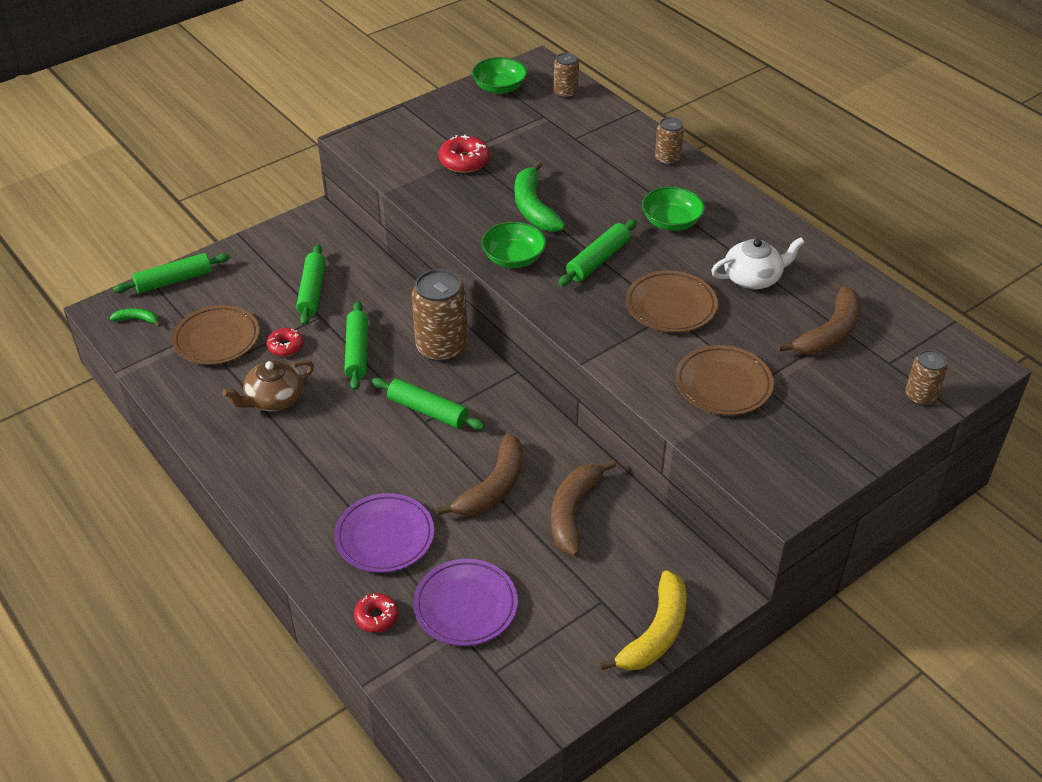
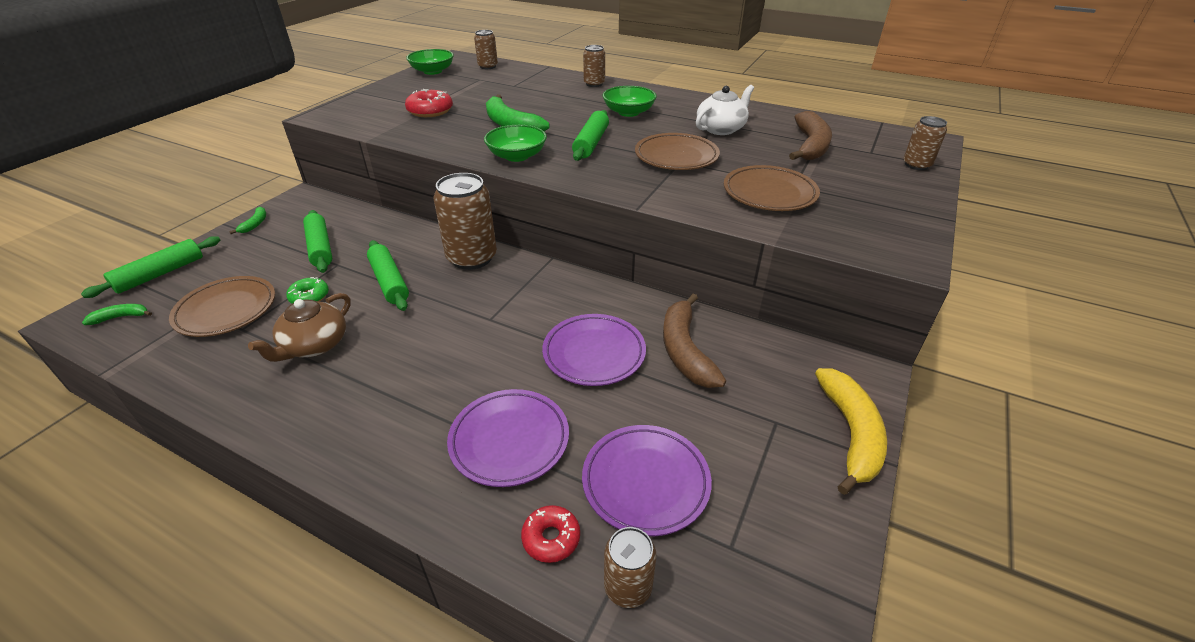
camera: 25 degrees left, 5 degrees down
red donut [266,328,304,356] -> green donut [286,277,329,304]
green rolling pin [372,378,485,430] -> none
brown banana [436,433,523,516] -> purple plate [542,314,646,386]
none -> green banana [229,207,266,234]
none -> brown can [604,527,657,608]

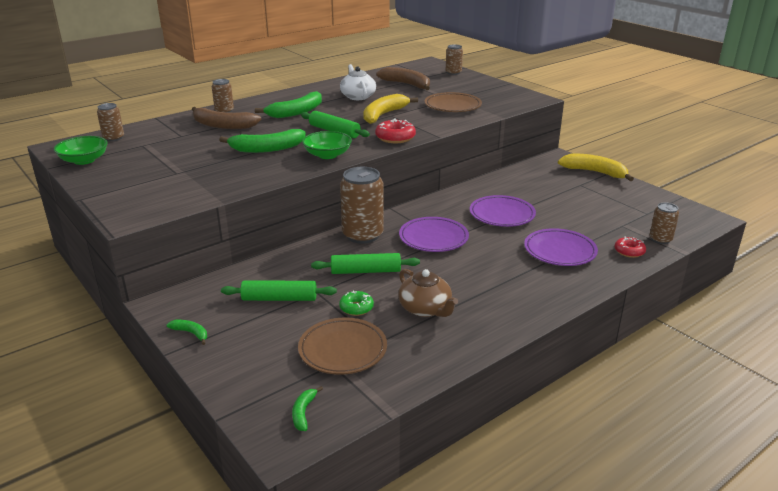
camera: 65 degrees left, 10 degrees down
green rolling pin [81,236,220,298] -> none
red donut [405,89,453,117] -> red donut moved to [375,118,416,143]
purple plate [582,425,712,536] -> purple plate moved to [399,217,469,252]
green bowl [602,86,657,117] -> green banana [255,91,322,118]
brown plate [635,133,720,170] -> yellow banana [363,94,418,124]
brown banana [663,294,726,388] -> brown banana moved to [192,107,261,129]

